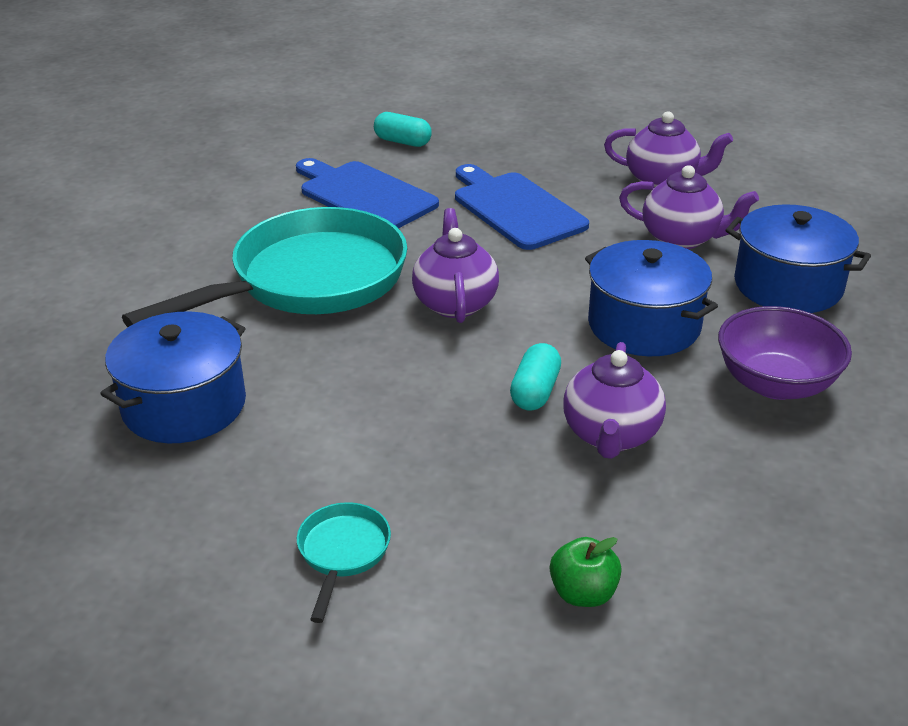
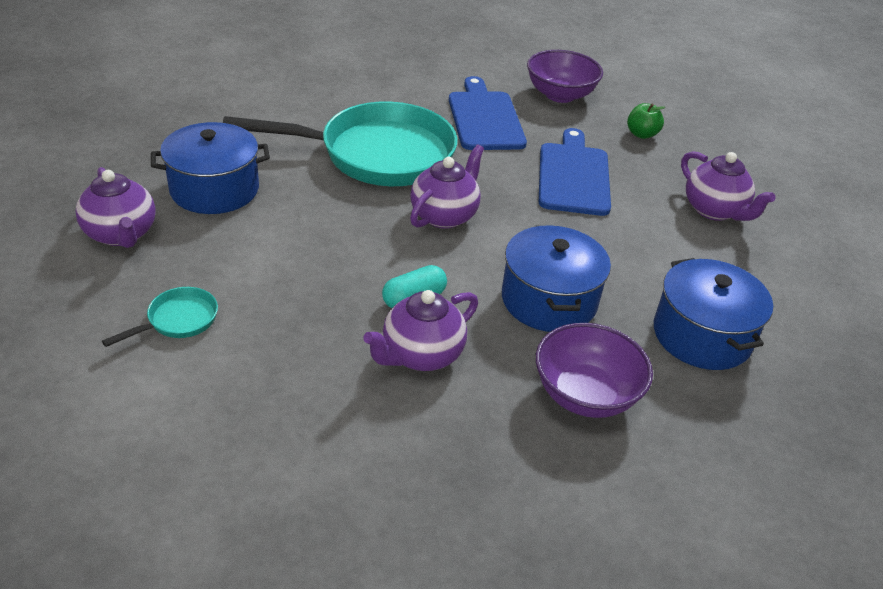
camera: 35 degrees right, 5 degrees up
turquoise capsule [374,112,432,147] -> purple bowl [527,50,603,103]
green apple [550,537,622,607] -> green apple moved to [627,103,665,139]
purple teapot [619,165,759,249] -> purple teapot moved to [76,167,156,248]

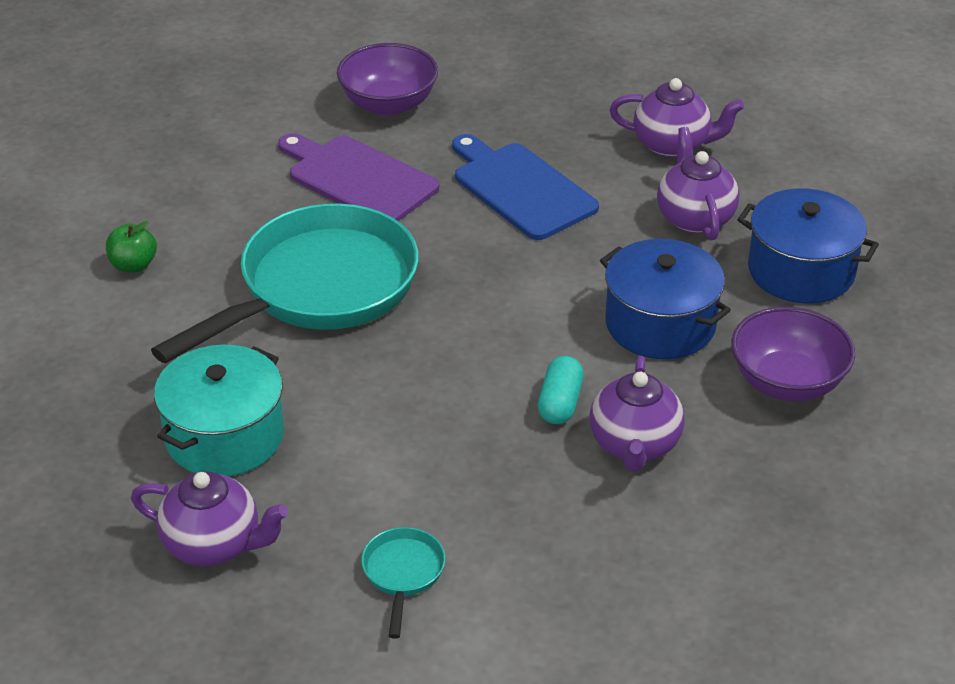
camera: 40 degrees left, 0 degrees up
blue pot [151,122,270,214] -> turquoise pot [154,345,284,476]
purple teapot [410,144,484,229] -> purple teapot moved to [657,127,739,240]
blue cutting board [449,76,527,150] -> purple cutting board [278,133,439,221]
green apple [627,103,665,139] -> green apple moved to [106,221,157,273]

